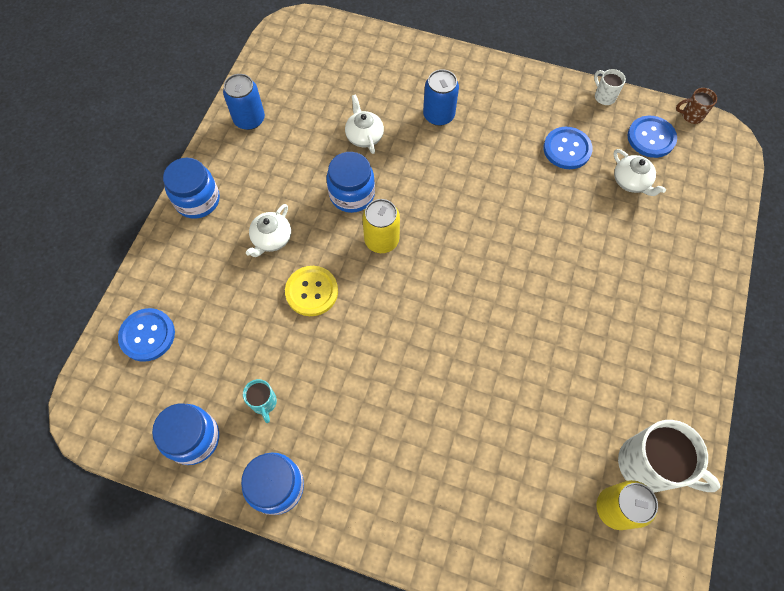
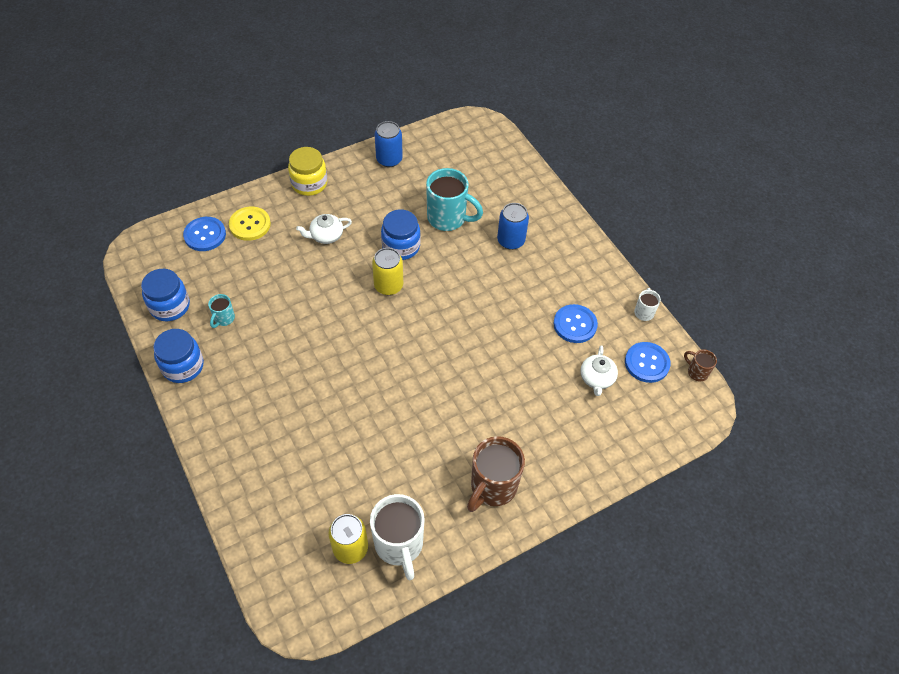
camera: 40 degrees right, 10 degrees down
blue jar [163,158,220,219] -> yellow jar [288,147,327,196]
yellow button [285,266,338,316] -> yellow button moved to [229,207,271,241]
white teapot [345,94,384,154] -> turquoise mug [426,168,483,231]
none -> brown mug [467,436,525,512]

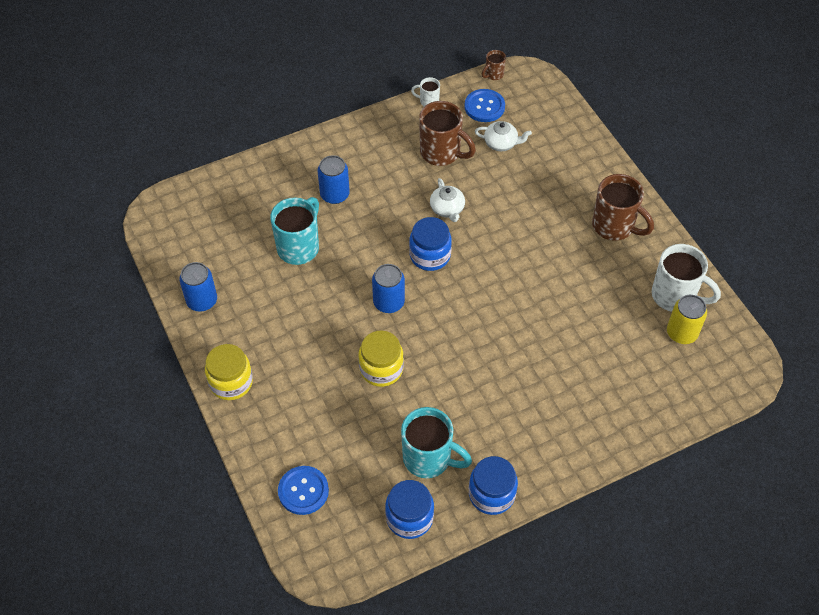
camera: 85 degrees left, 0 degrees up
turquoise mug [208,294,235,328] -> turquoise mug [401,407,472,478], size x2.05
yellow button [229,207,271,241] -> none
white teapot [296,214,352,244] -> white teapot moved to [430,178,465,222]
white mug [370,494,425,580] -> white mug turned 45 degrees clockwise [652,244,721,312]
yellow can [372,248,403,295] -> blue can [372,264,405,313]
blue jar [381,209,420,260] -> blue jar moved to [409,217,452,271]
blue button [553,304,598,343] -> brown mug [419,101,476,166]
none -> yellow jar [358,330,404,387]

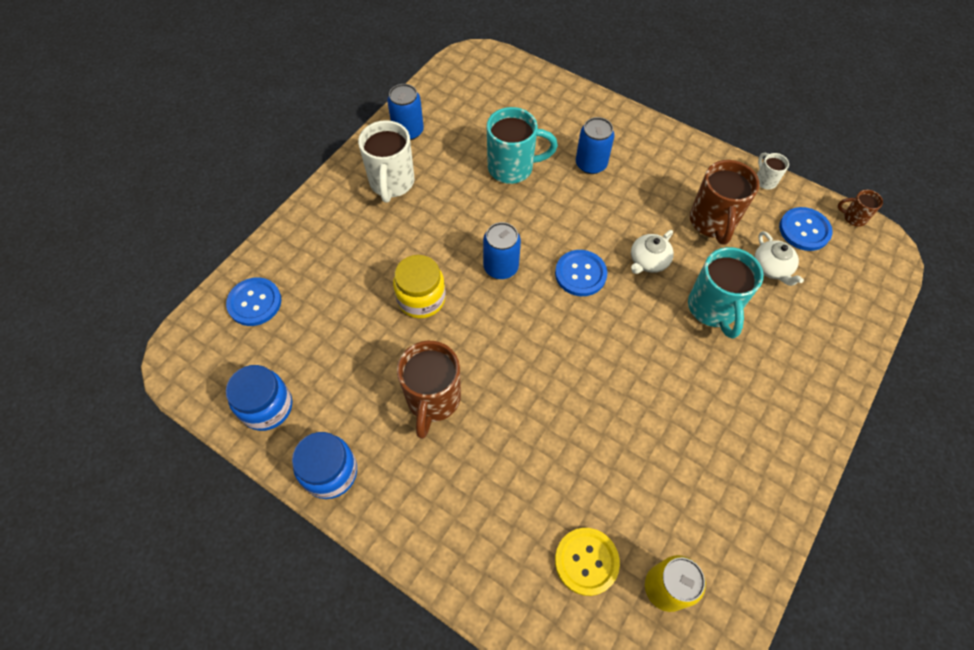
camera: 60 degrees right, 5 degrees up
yellow jar [205,344,253,400] -> none
turquoise mug [401,407,472,478] -> turquoise mug moved to [688,247,764,339]
blue jar [409,217,452,271] -> blue button [555,250,607,296]
brown mug [592,174,654,241] -> brown mug moved to [397,341,461,439]
white mug [652,244,721,312] -> white mug moved to [358,120,415,203]
none -> yellow button [555,528,620,596]

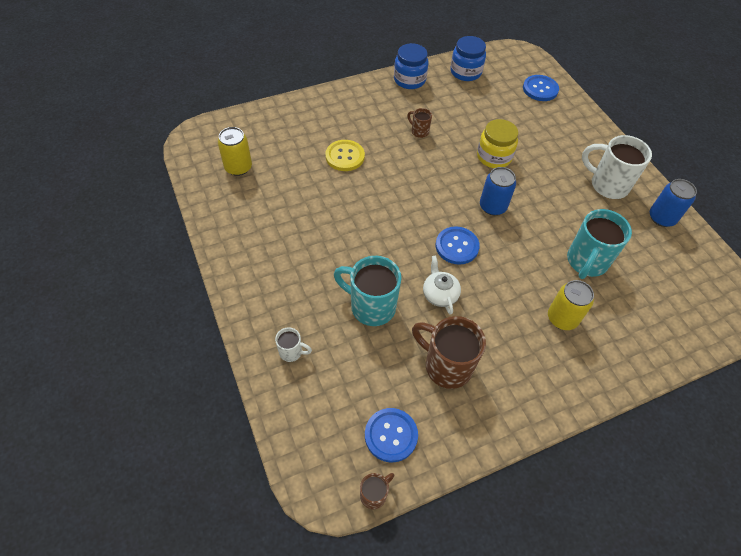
camera: 120 degrees right, 5 degrees down
brown mug [397,341,461,439] -> brown mug [407,108,432,138], size x0.49
yellow button [555,528,620,596] -> yellow button moved to [325,140,365,171]
blue can [576,117,615,174] -> yellow can [548,280,594,330]
white teapot [754,231,804,286] -> none
white mug [757,153,789,190] -> white mug moved to [275,327,312,362]

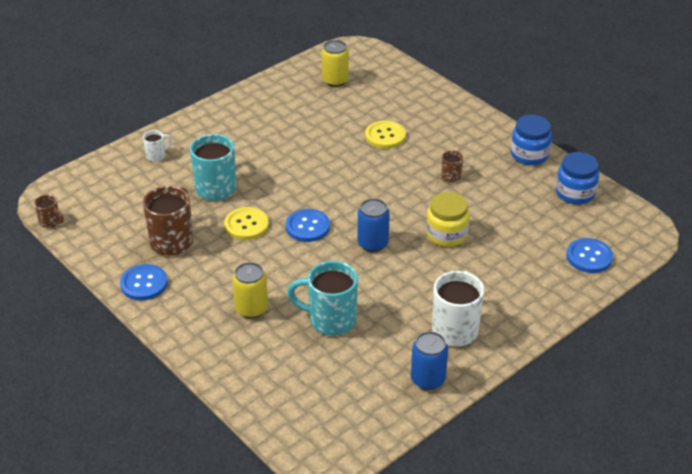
camera: 75 degrees right, 15 degrees down
white mug [275,327,312,362] -> white mug turned 120 degrees counterclockwise [143,130,172,162]
blue button [365,408,418,462] -> blue button moved to [120,264,168,301]
white teapot [423,256,461,315] -> yellow button [224,207,269,240]

